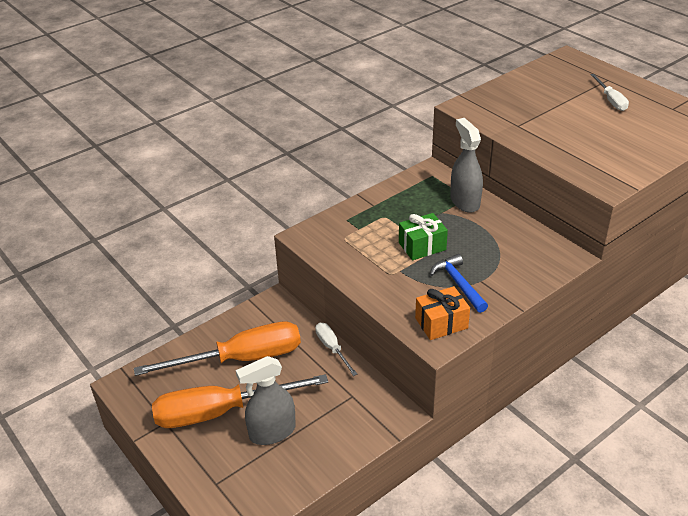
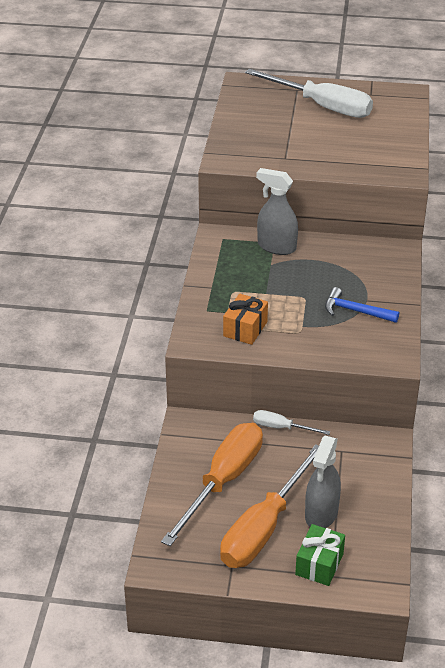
camera: 45 degrees left, 0 degrees up
green gift [399,213,448,260] -> green gift moved to [295,524,345,586]
orange gift [415,286,470,340] -> orange gift moved to [223,294,268,345]
white screwdriver [590,74,629,111] -> white screwdriver [245,69,373,118], size x2.12

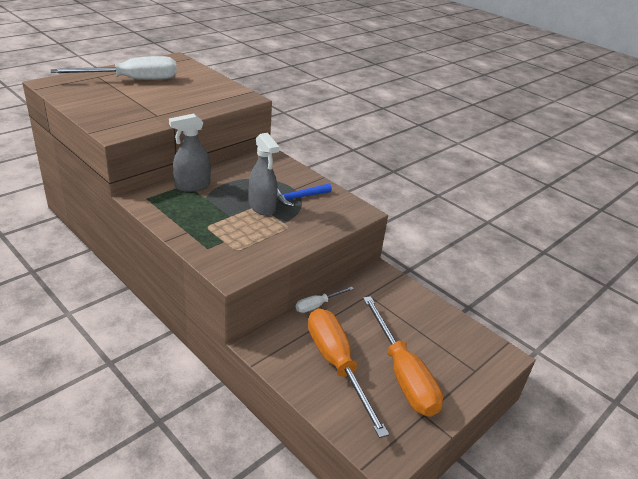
camera: 55 degrees left, 5 degrees down
orange gift [223,294,268,345] -> none
green gift [295,524,345,586] -> none
grey spray bottle [305,436,341,528] -> grey spray bottle moved to [249,133,279,216]

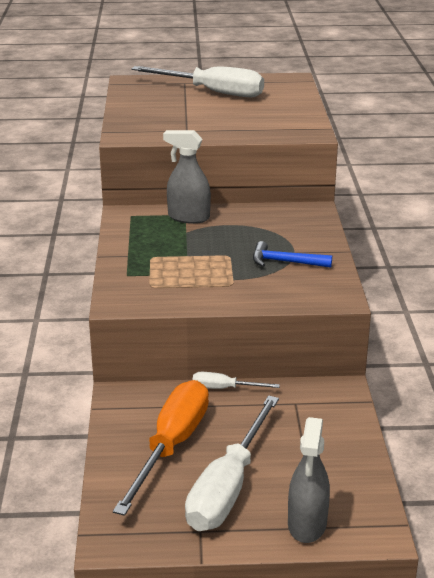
camera: 45 degrees right, 5 degrees down
grey spray bottle [249,133,279,216] -> grey spray bottle moved to [288,417,330,543]
orange screwdriver [363,296,443,417] -> white screwdriver [185,395,279,531]

